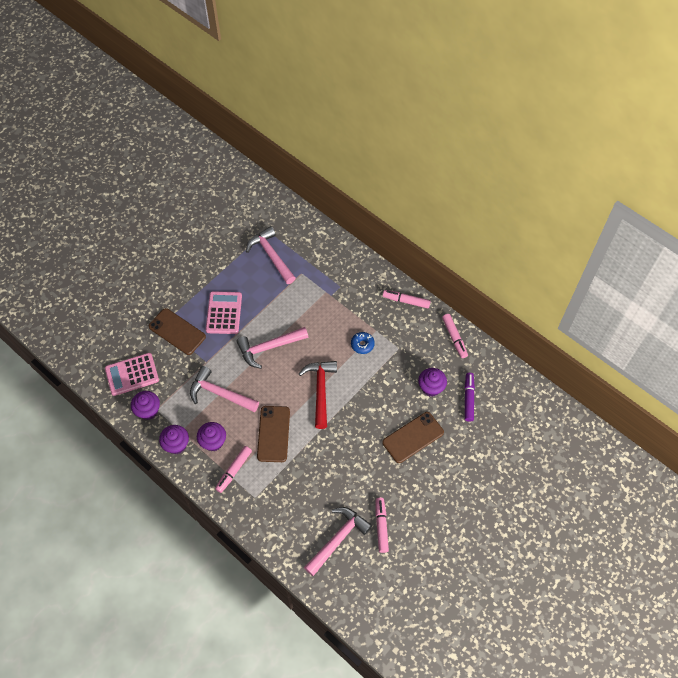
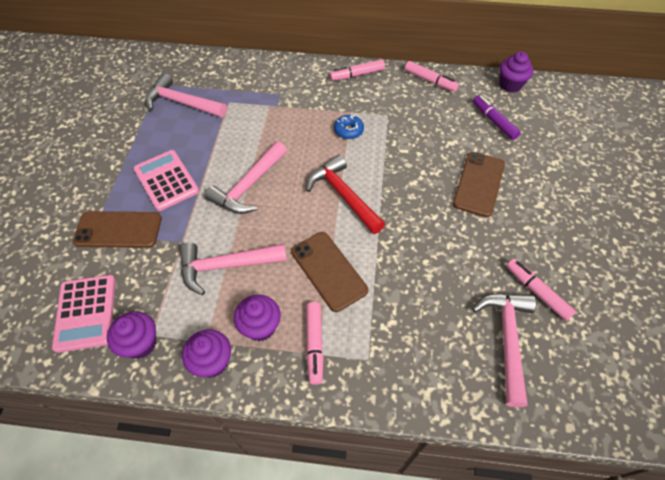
camera: 35 degrees left, 5 degrees down
pink calculator [105,353,159,396] -> pink calculator turned 45 degrees counterclockwise [52,275,115,353]
purple cupcake [418,368,447,397] -> purple cupcake moved to [499,51,533,93]

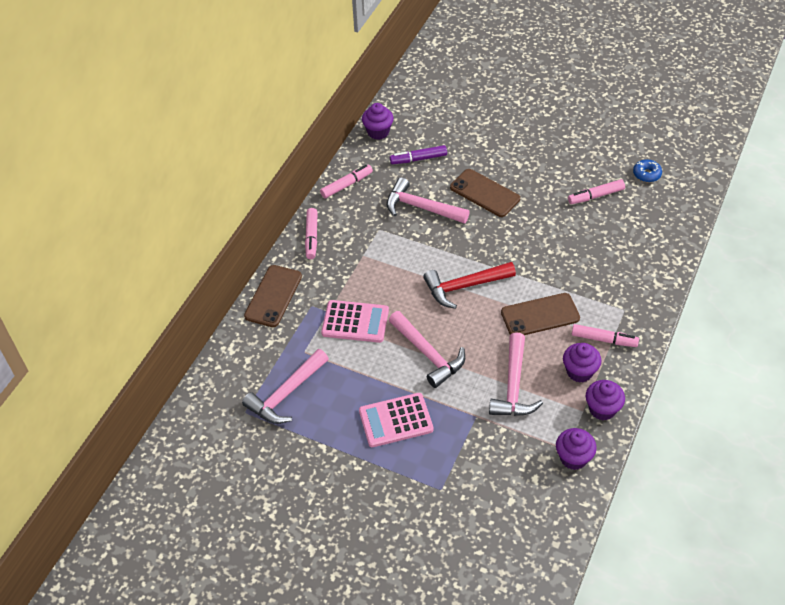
camera: 70 degrees left, 5 degrees down
pink calculator [52,275,115,353] -> pink calculator moved to [321,300,389,343]
brown phone [73,211,162,248] -> brown phone moved to [244,265,302,327]
blue donut [334,114,364,139] -> blue donut moved to [633,159,662,182]
pink hammer [472,294,536,407] -> pink hammer moved to [387,177,469,224]

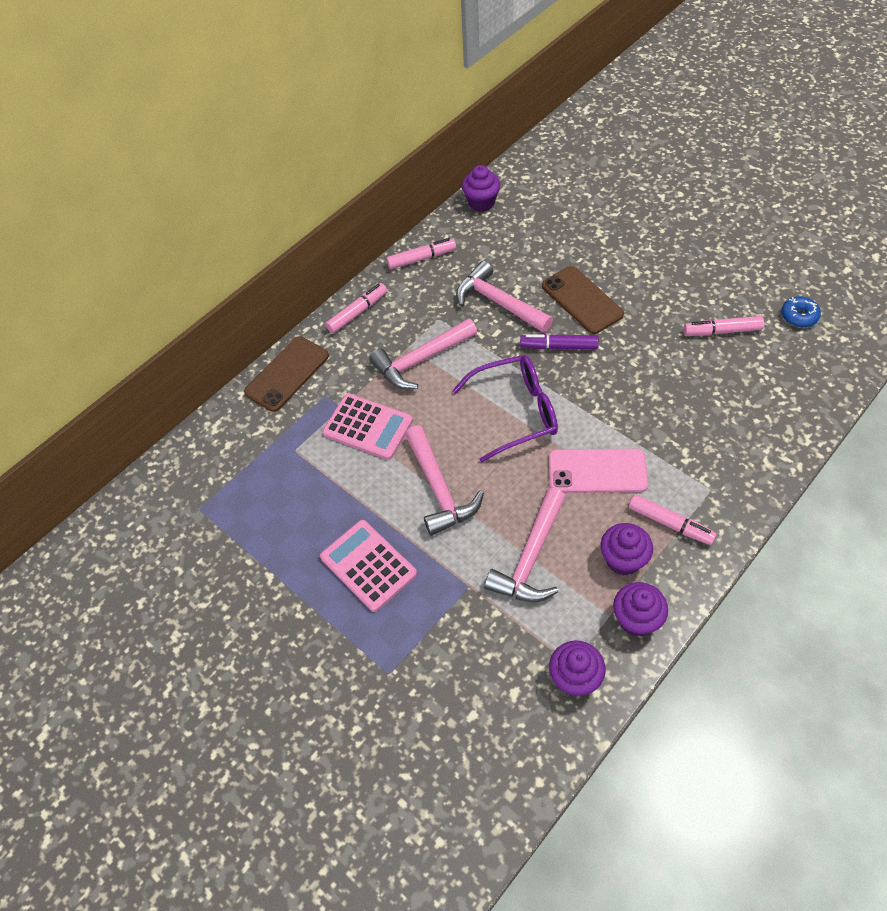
camera: 20 degrees right, 5 degrees up
pink hammer [242,349,329,424] -> pink hammer moved to [369,318,477,389]
pink marker [305,208,318,259] -> pink marker turned 150 degrees counterclockwise [325,283,387,333]
pink calculator [359,393,434,447] -> pink calculator turned 45 degrees clockwise [320,520,417,612]
purple marker [390,145,447,164] -> purple marker moved to [520,334,599,350]
red hammer [424,262,516,309] -> purple glasses [452,355,558,462]
brown phone [501,293,580,335] -> pink phone [549,449,648,493]

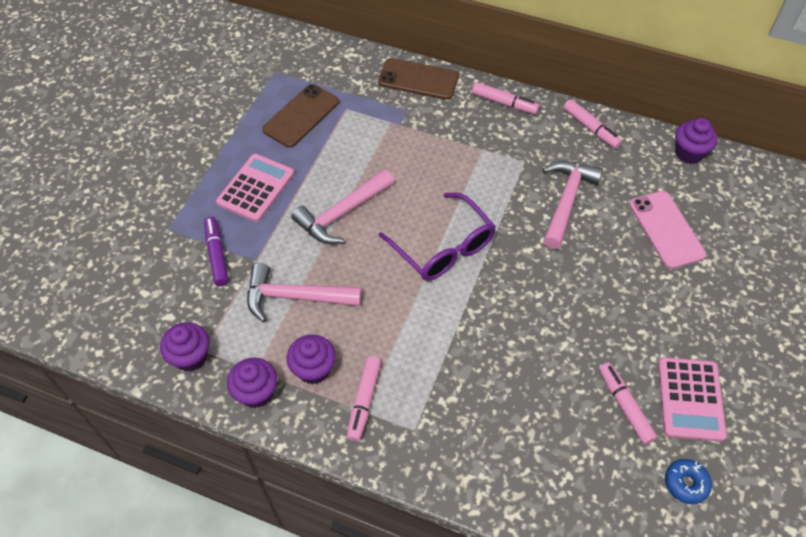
camera: 65 degrees right, 0 degrees up
pink calculator [322,393,413,460] -> pink calculator moved to [658,357,727,442]
pink hammer [369,318,477,389] -> none
purple marker [520,334,599,350] -> purple marker moved to [204,217,229,286]
brown phone [542,266,624,334] -> brown phone moved to [262,84,339,148]
pink phone [549,449,648,493] -> pink phone moved to [629,191,706,269]

